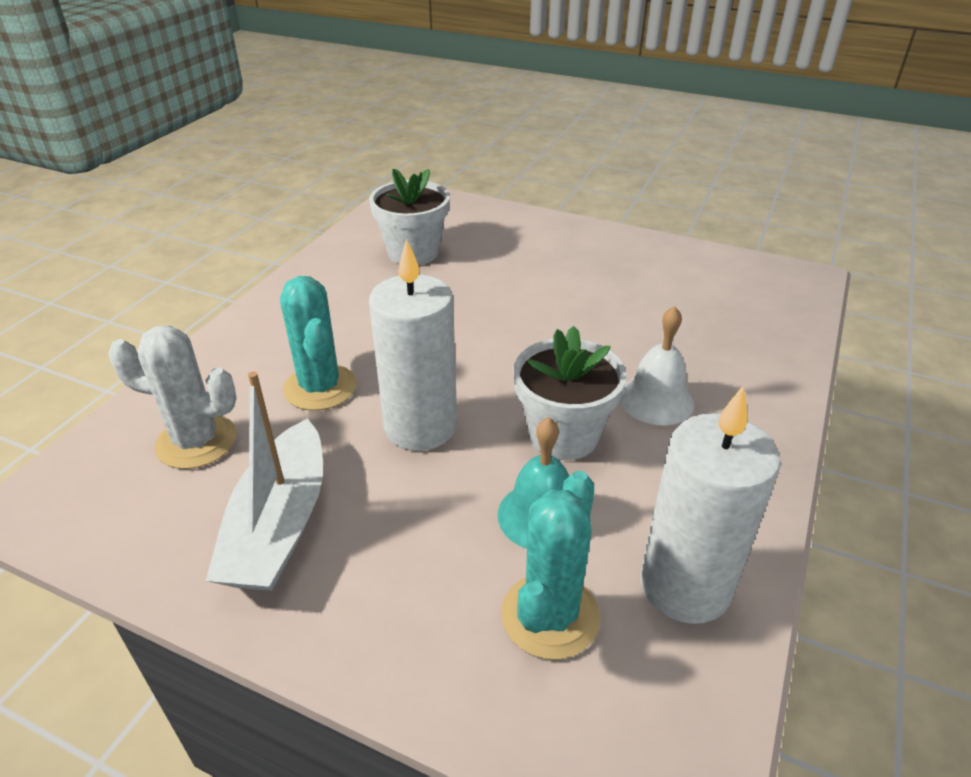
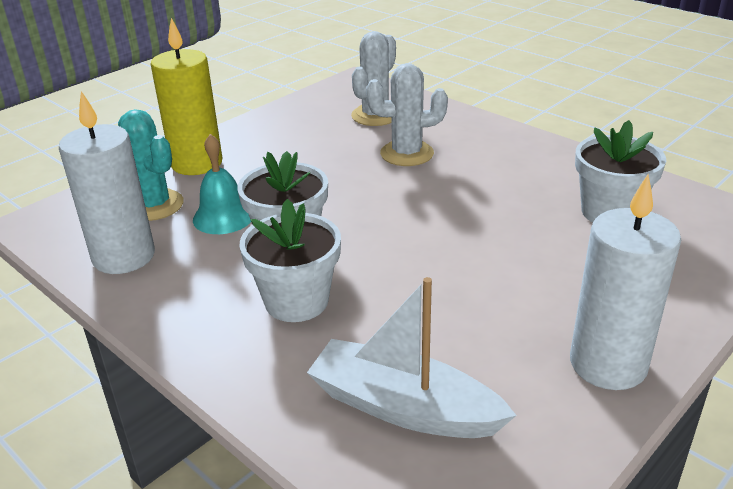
camera: 110 degrees right, 5 degrees down
white boat [206,372,323,591] -> white boat moved to [307,277,517,438]
turquoise cactus [280,276,356,411] -> white cactus [366,63,448,166]
white candle [369,238,457,451] -> white candle moved to [570,174,681,390]
white bell [620,306,694,426] -> white flower pot [239,199,341,322]
none -> yellow candle [151,18,222,175]

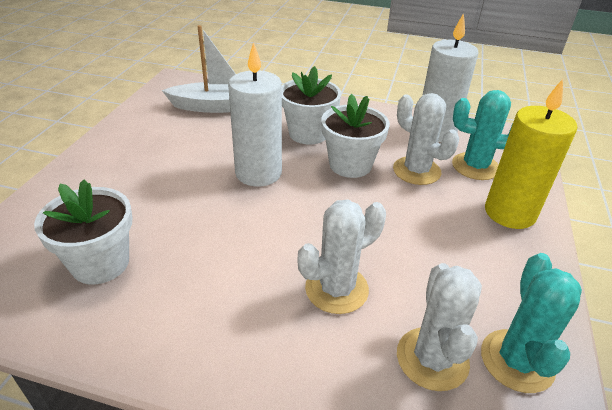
camera: 150 degrees right, 5 degrees up
turquoise bell [193,134,251,234] -> white cactus [393,93,459,185]
white candle [570,174,681,390] -> white candle moved to [228,42,282,187]
none -> turquoise cactus [481,253,582,393]

